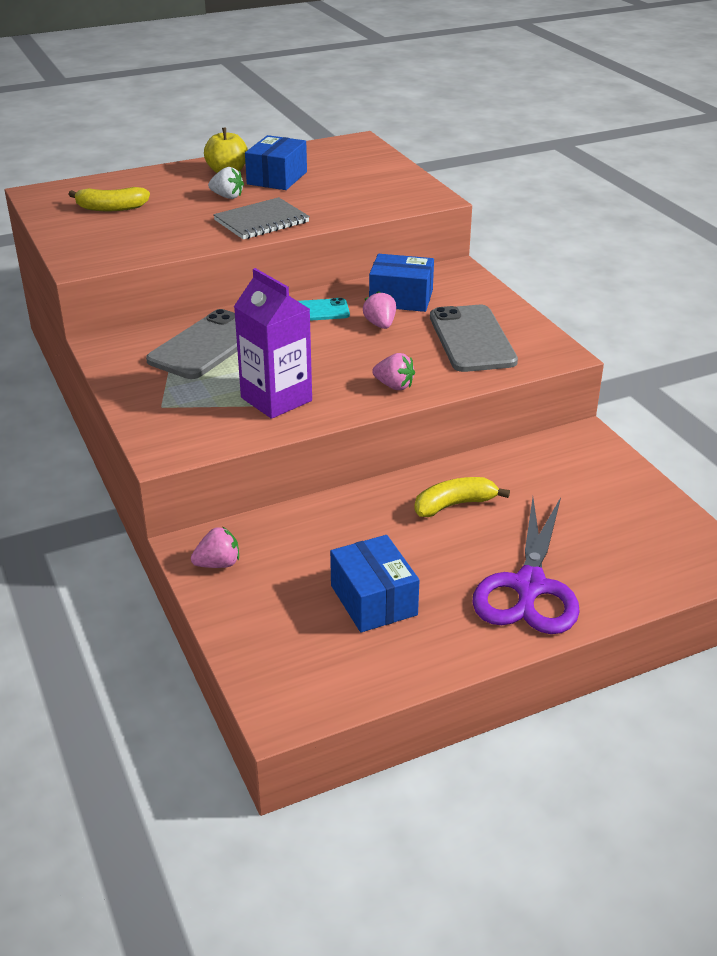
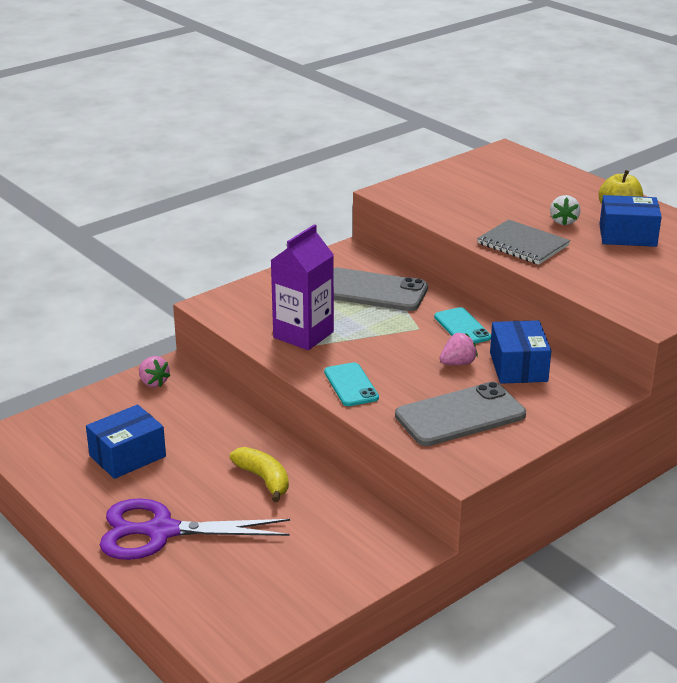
camera: 75 degrees right, 5 degrees down
yellow banana [68,187,150,211] -> none
pink strawberry [372,353,415,390] -> turquoise phone [324,362,379,406]

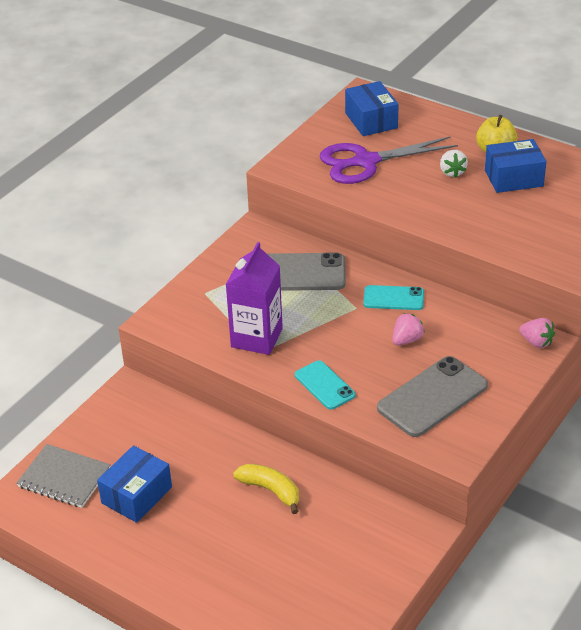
camera: 15 degrees left, 10 degrees up
purple scissors [100,498,290,560] -> purple scissors moved to [320,136,458,184]
pink strawberry [139,356,170,387] -> pink strawberry moved to [519,318,555,348]
turquoise phone [434,307,491,344] -> turquoise phone turned 45 degrees counterclockwise [363,285,424,310]
grey notebook [477,219,570,265] -> grey notebook moved to [16,444,111,508]
blue box [490,320,551,384] -> blue box moved to [345,81,399,136]

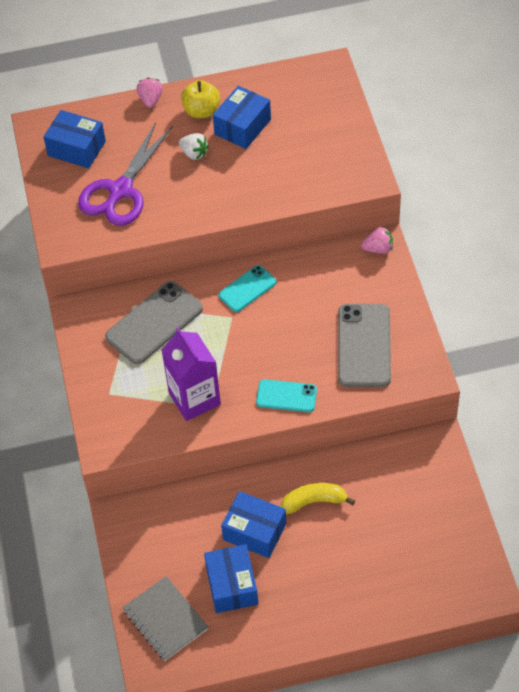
camera: 45 degrees left, 15 degrees up
grey notebook [16,444,111,508] -> grey notebook turned 75 degrees clockwise [122,576,209,661]
pink strawberry [392,313,424,345] -> pink strawberry moved to [136,77,163,108]
none -> blue box [221,491,286,558]

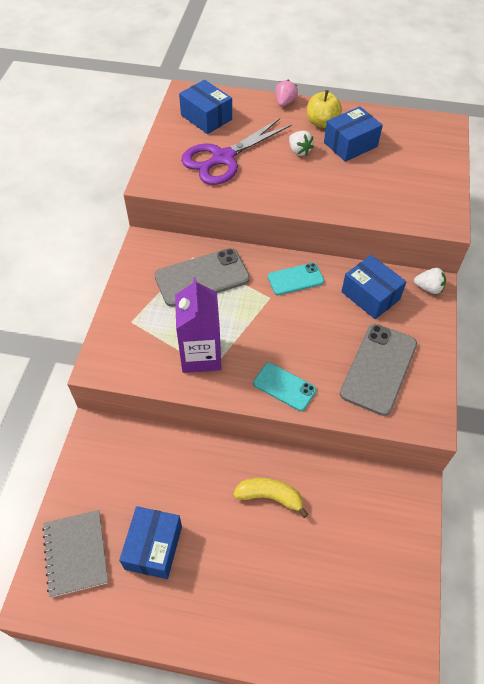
camera: 20 degrees right, 0 degrees up
blue box [221,491,286,558] -> blue box moved to [341,255,406,319]
pink strawberry [361,227,393,254] -> white strawberry [414,268,446,294]

